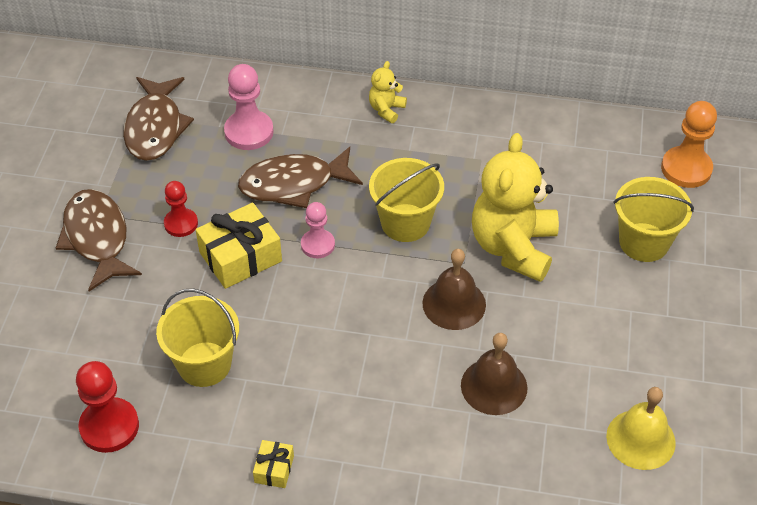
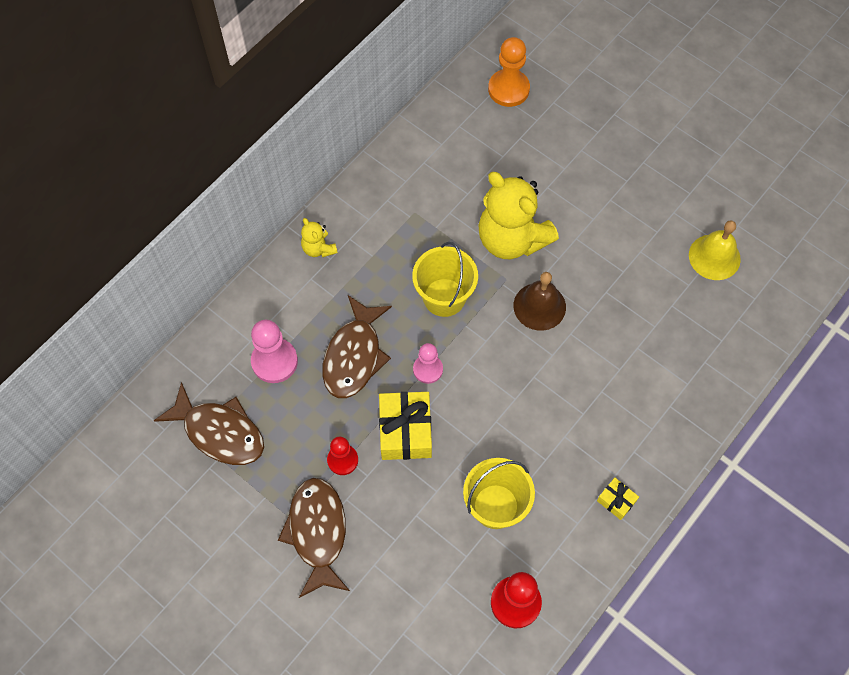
camera: 60 degrees left, 15 degrees up
brown fish [56,189,142,291] -> brown fish turned 75 degrees clockwise [278,478,350,598]
brown bell [461,333,527,415] -> none
yellow bucket [614,177,694,262] -> none

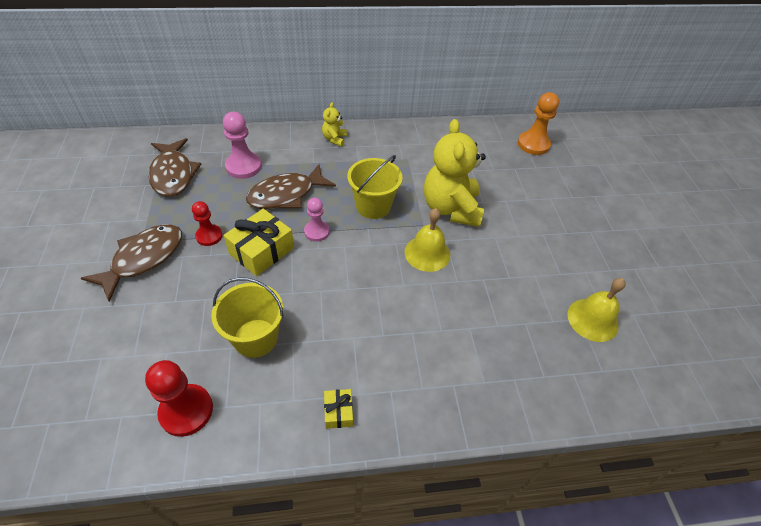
camera: 40 degrees right, 15 degrees down
brown bell [514,272,566,331] -> yellow bell [404,208,450,272]

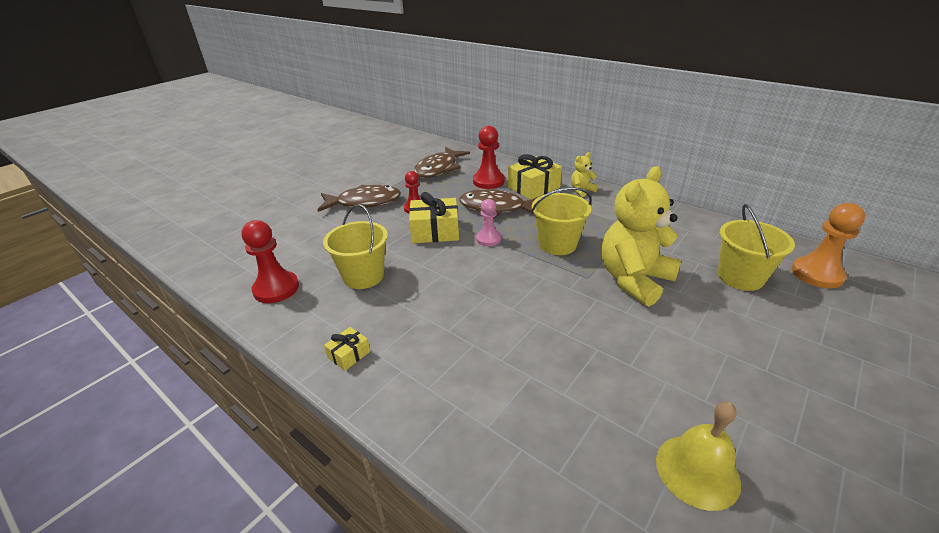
camera: 50 degrees right, 15 degrees down
pink pawn [223,112,262,179] -> red pawn [473,126,505,189]
yellow bell [404,208,450,272] -> none
none -> yellow gift [508,154,562,200]
none -> yellow bucket [718,204,795,291]

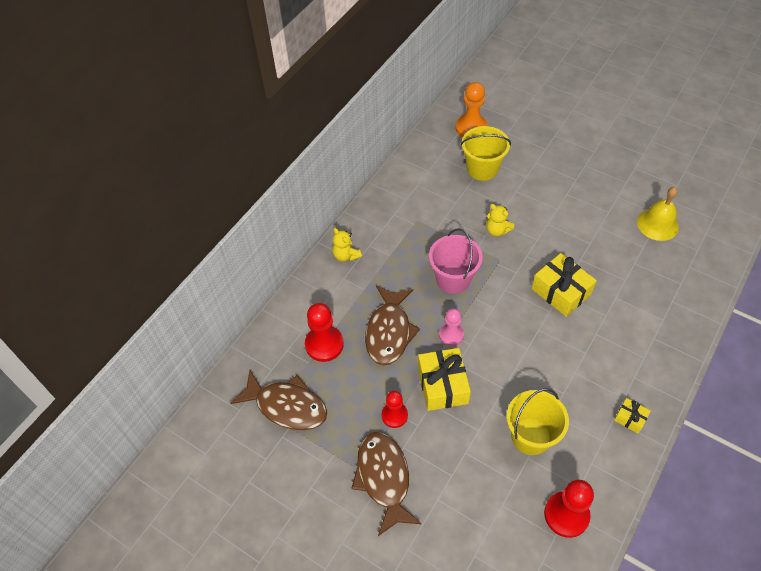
camera: 95 degrees left, 20 degrees up
yellow gift [508,154,562,200] -> yellow gift moved to [532,253,597,317]
yellow bucket [531,187,592,255] -> pink bucket [429,228,483,294]
yellow teddy bear [601,166,681,306] -> yellow teddy bear [486,204,514,236], size x0.45

